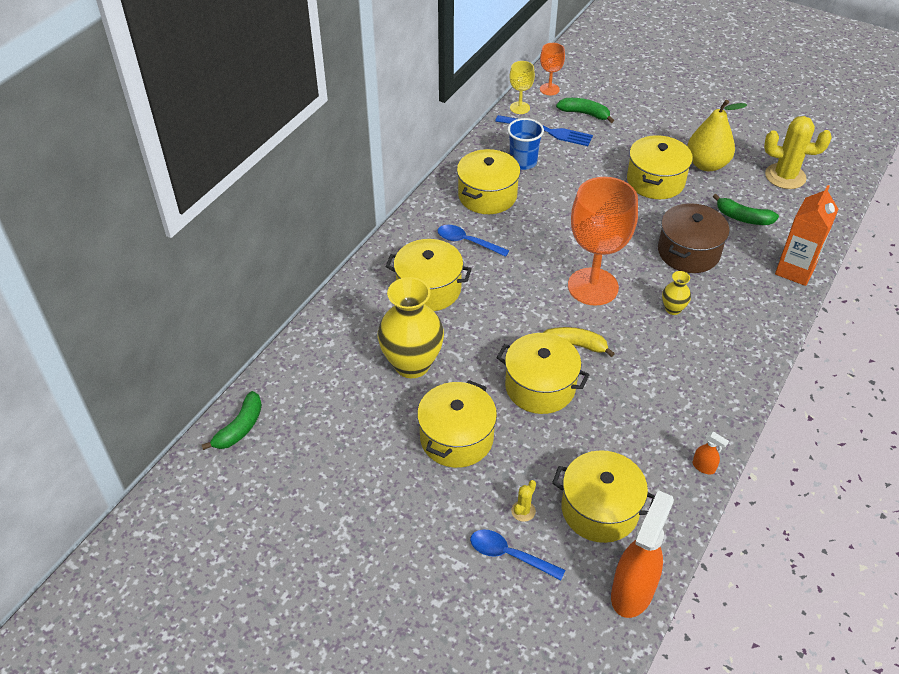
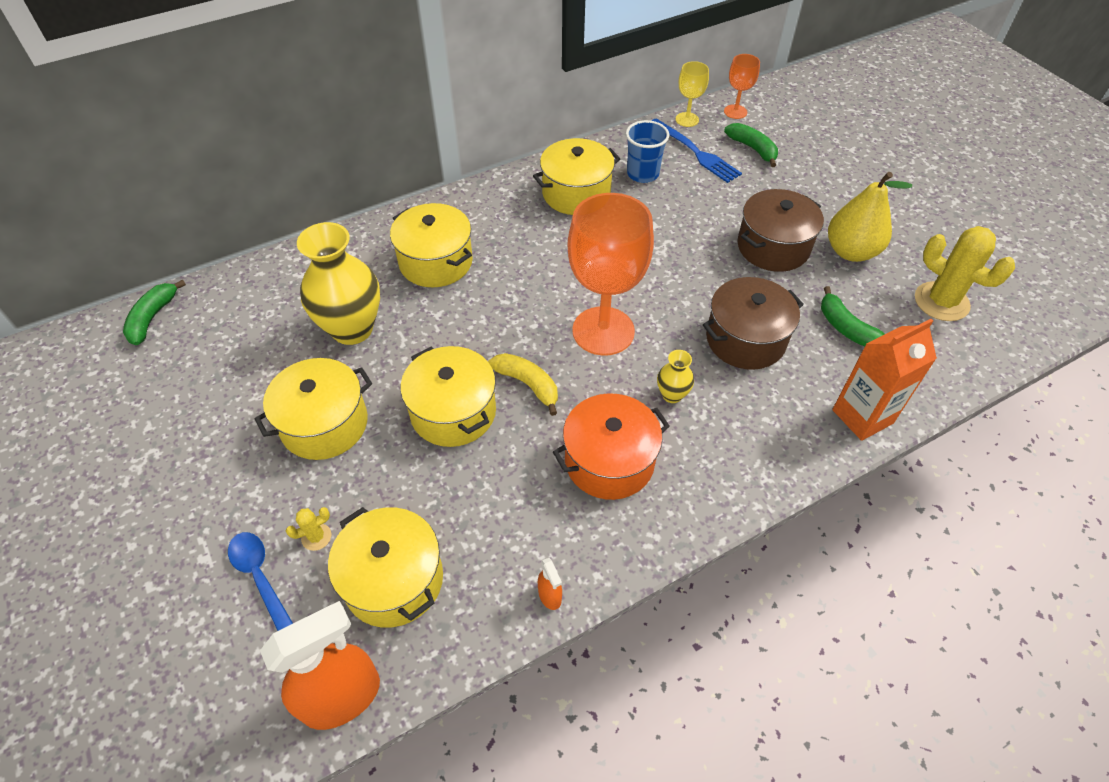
camera: 30 degrees right, 5 degrees up
green banana [202,391,262,450] -> green banana turned 135 degrees clockwise [123,279,186,345]
blue spoon [437,225,509,257] -> none
yellow pot [627,135,693,199] -> brown pot [737,189,824,272]
none -> orange pot [553,393,670,500]

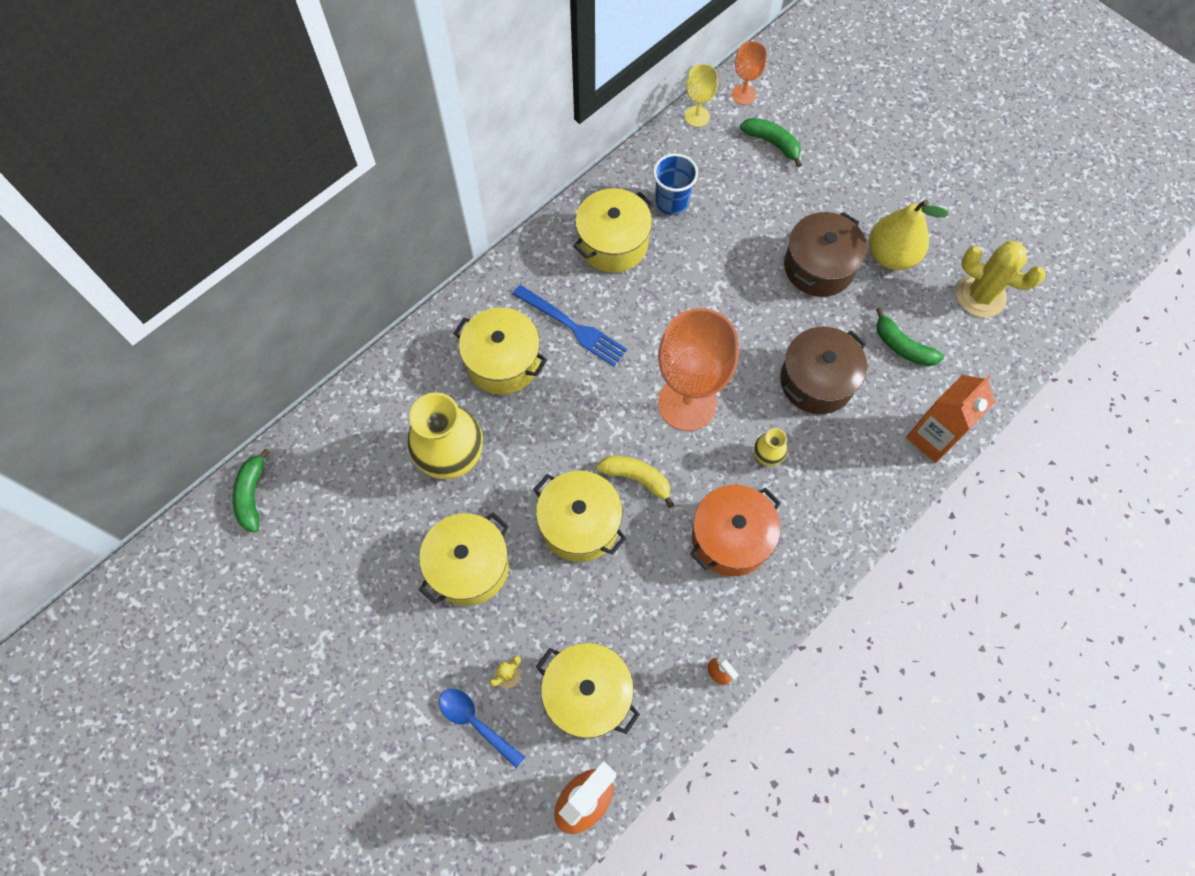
camera: 15 degrees left, 15 degrees up
blue fork [651,119,742,183] -> blue fork moved to [512,285,627,366]

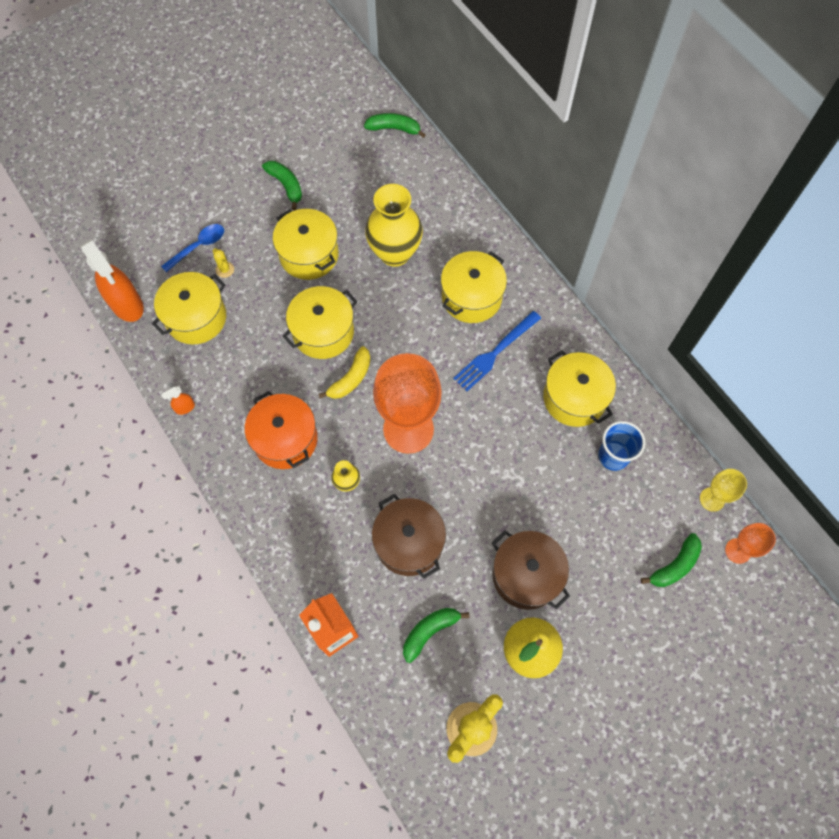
camera: 100 degrees right, 0 degrees up
none -> green banana [262,161,302,210]

